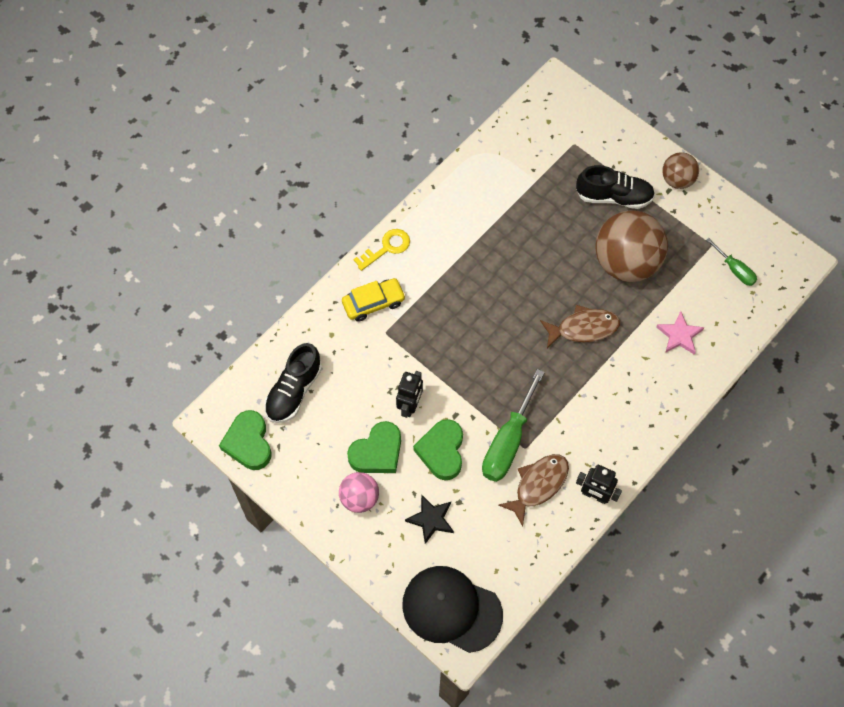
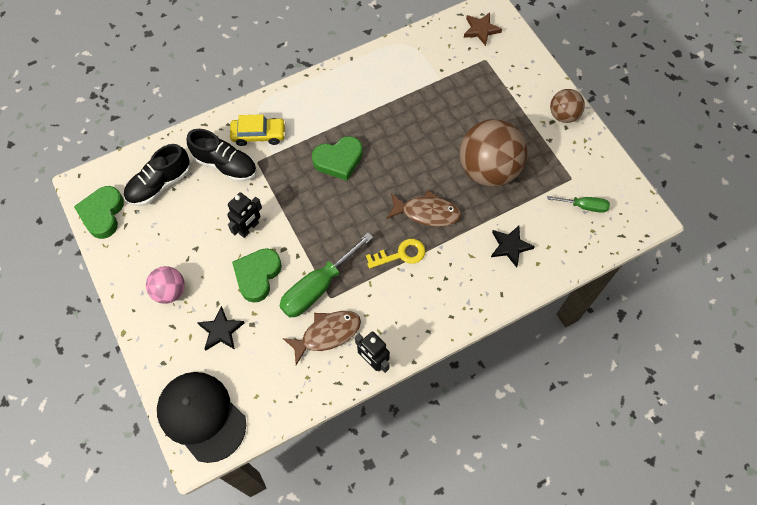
camera: 20 degrees right, 0 degrees up
green heart [347,421,401,473] -> green heart moved to [312,136,363,181]
yellow key [353,229,410,271] -> yellow key moved to [366,239,425,269]
black shoe [576,165,655,209] -> black shoe moved to [186,129,257,182]
pink star [656,311,704,355] -> black star [491,225,535,267]
green screwdriver [706,238,757,286] -> green screwdriver turned 60 degrees counterclockwise [547,196,610,213]
none -> brown star [464,13,502,46]

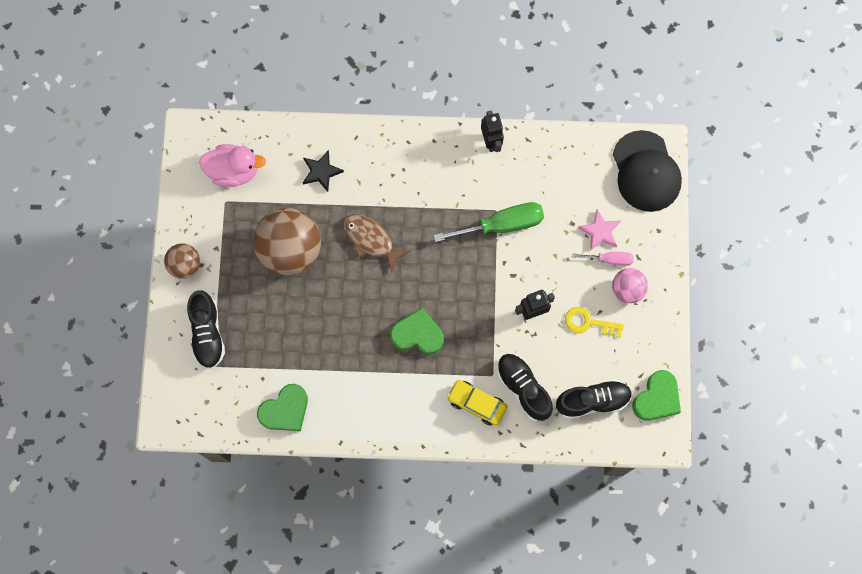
camera: 150 degrees left, 10 degrees up
black star [198,306,245,350] -> pink star [578,209,621,251]
green heart [232,248,282,303] -> green heart moved to [257,384,308,431]
brown fish [283,311,361,365] -> none
yellow key [366,239,425,269] -> yellow key moved to [565,307,624,338]
brown star [464,13,502,46] -> none
green screwdriver [547,196,610,213] -> pink duck [199,144,266,187]
none -> black shoe [187,290,225,369]
none -> pink screwdriver [572,252,634,266]

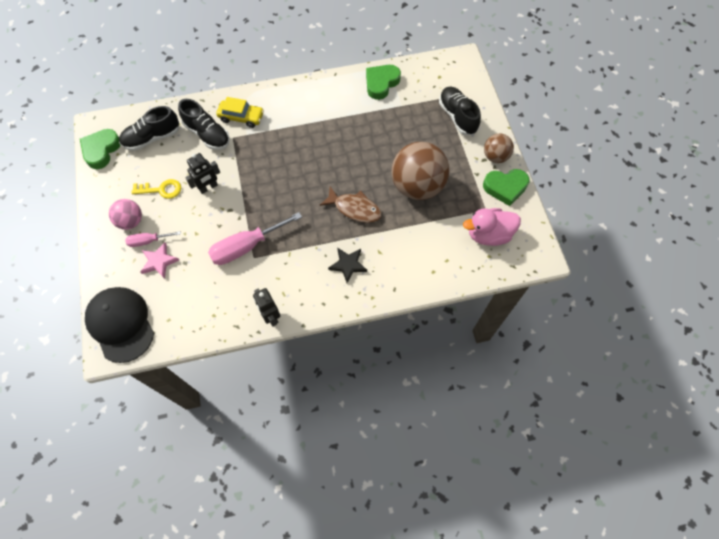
camera: 165 degrees right, 10 degrees down
black star [303,150,344,192] -> black star moved to [328,248,367,283]
green heart [390,308,444,354] -> green heart moved to [483,169,529,206]
green screwdriver [433,202,544,242] -> pink screwdriver [208,212,302,265]

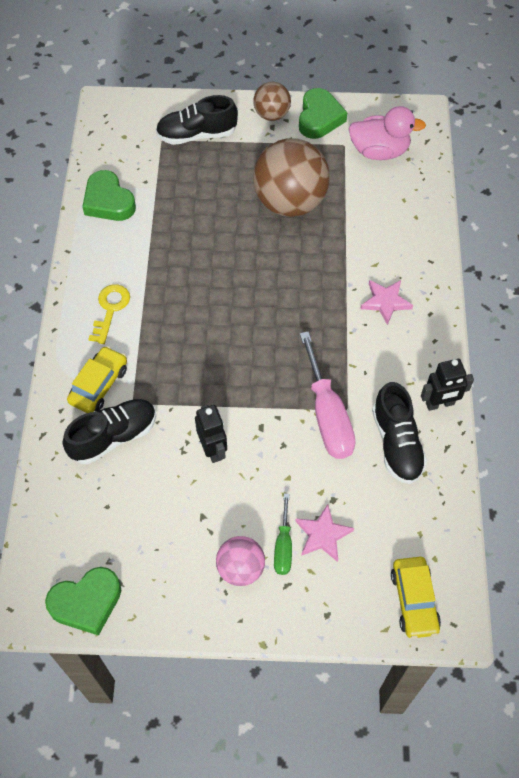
camera: 75 degrees left, 5 degrees down
green heart [80,129,120,169] -> green heart turned 60 degrees counterclockwise [45,567,121,636]
black cap [85,287,154,363] -> yellow car [391,557,441,639]
black shoe [119,106,179,151] -> black shoe moved to [372,382,427,484]
pink screwdriver [125,231,181,247] -> green screwdriver [274,494,292,575]
yellow key [132,179,181,199] -> yellow key moved to [89,284,130,344]
brown fish [319,187,382,223] -> none
black star [328,248,367,283] -> pink star [360,280,413,325]
pink duck [463,208,521,246] -> pink duck turned 90 degrees counterclockwise [348,106,426,160]

